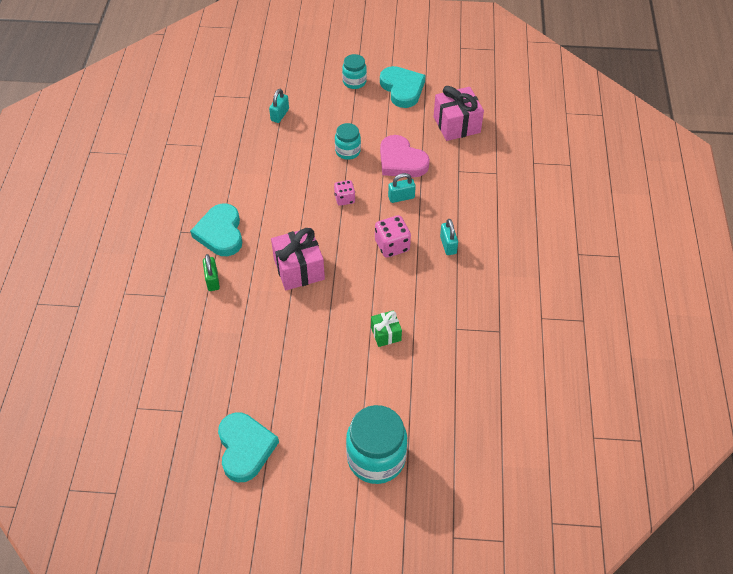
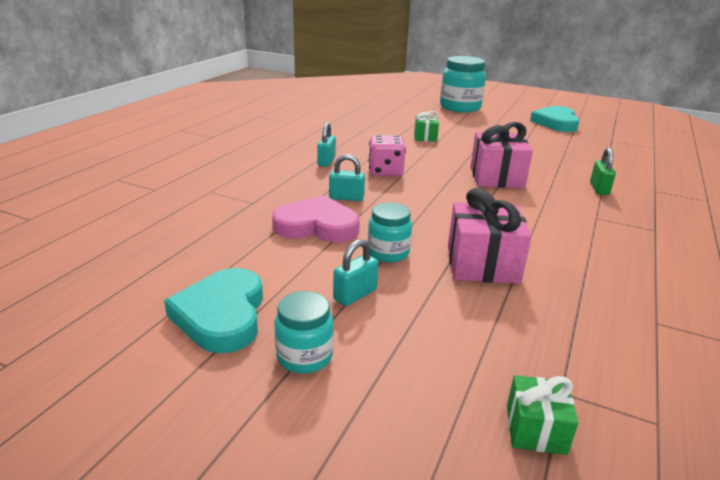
camera: 160 degrees left, 25 degrees down
turquoise heart [190,204,242,256] -> none
turquoise padlock [269,89,289,123] -> turquoise padlock moved to [333,239,379,306]
pink dice [334,180,355,206] -> none
pink heart [380,135,430,177] -> pink heart turned 60 degrees counterclockwise [272,195,360,243]
pink gift [434,86,484,141] -> pink gift moved to [448,188,532,284]
none -> green gift [507,375,578,455]

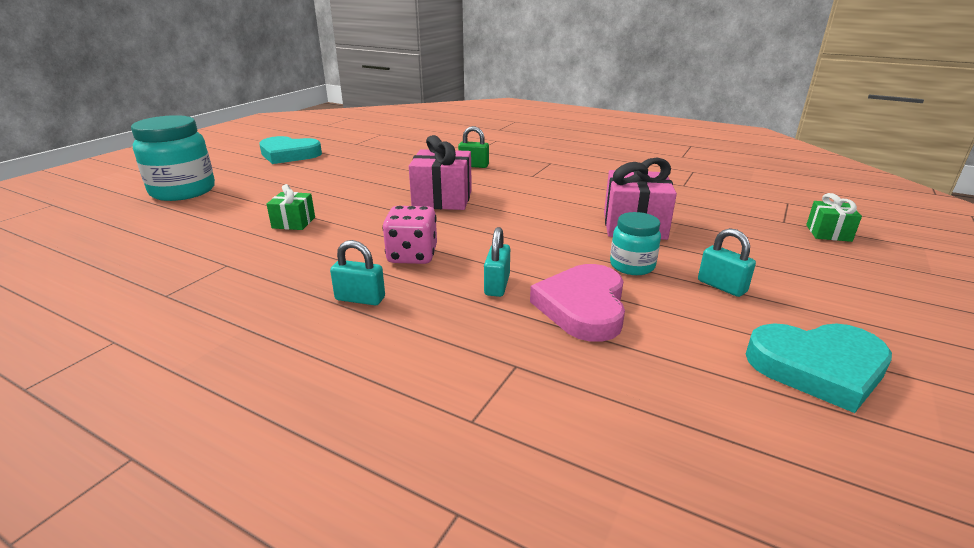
camera: 85 degrees left, 0 degrees up
turquoise jar [275,291,334,374] -> none

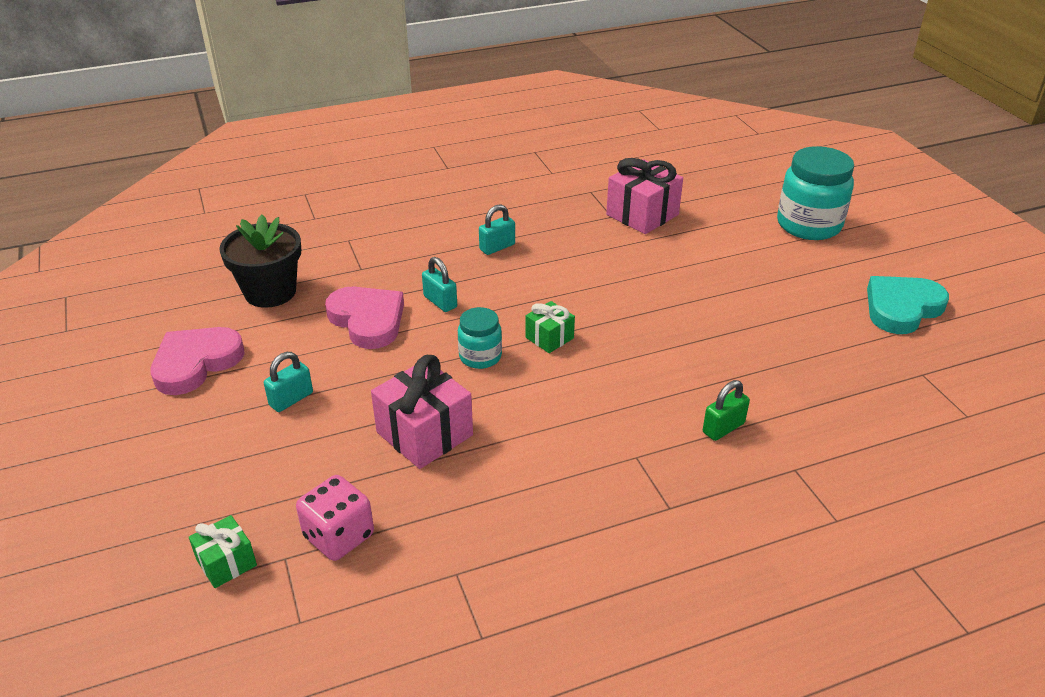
camera: 130 degrees right, 10 degrees up
green gift [267,184,315,230] -> green gift moved to [526,301,575,353]
pink dice [382,206,437,264] -> pink dice moved to [296,475,374,561]
pink gift [409,135,472,210] -> pink gift moved to [606,158,683,234]
turquoise jar [610,212,661,275] -> turquoise jar moved to [458,307,502,369]
turquoise padlock [698,228,756,297] -> turquoise padlock turned 45 degrees counterclockwise [264,352,313,412]
turquoise heart [746,323,892,413] -> pink heart [151,327,245,395]
none -> black flower pot [219,215,301,308]

